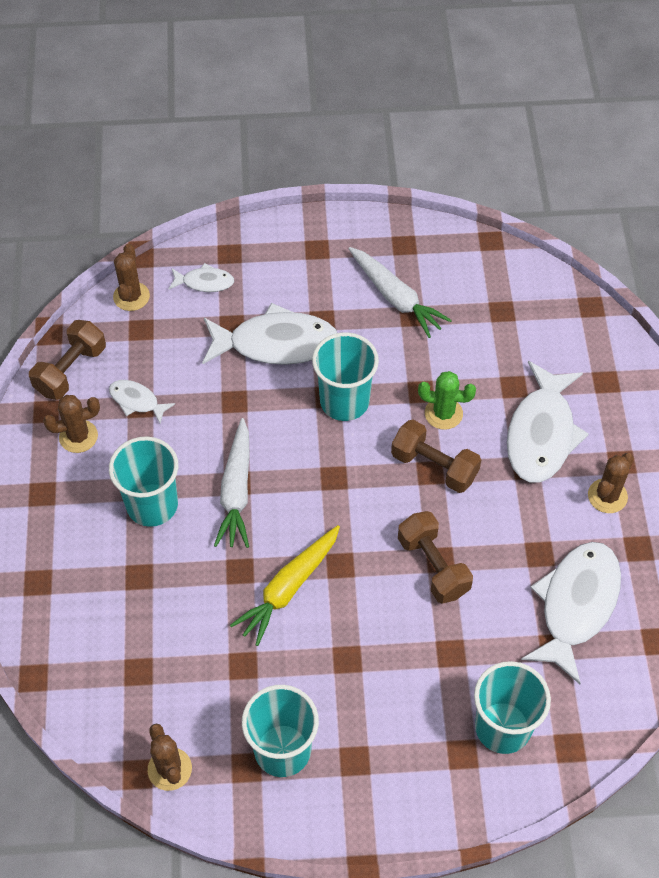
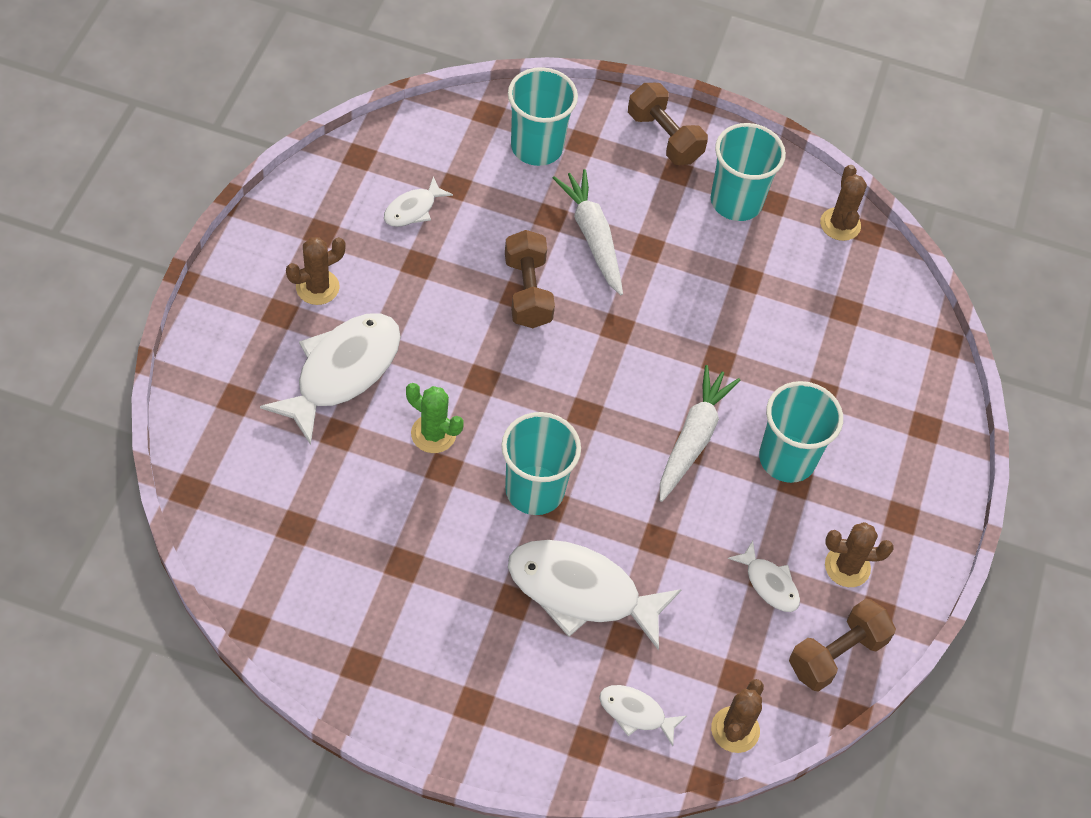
camera: 165 degrees left, 0 degrees up
yellow carrot [230,525,340,646] -> none
white carrot [349,247,452,338] -> white carrot moved to [553,169,623,295]
brown dumbbell [391,420,481,493] -> brown dumbbell moved to [628,83,708,165]
white fish [521,542,621,684] -> white fish [384,176,453,227], size x0.49

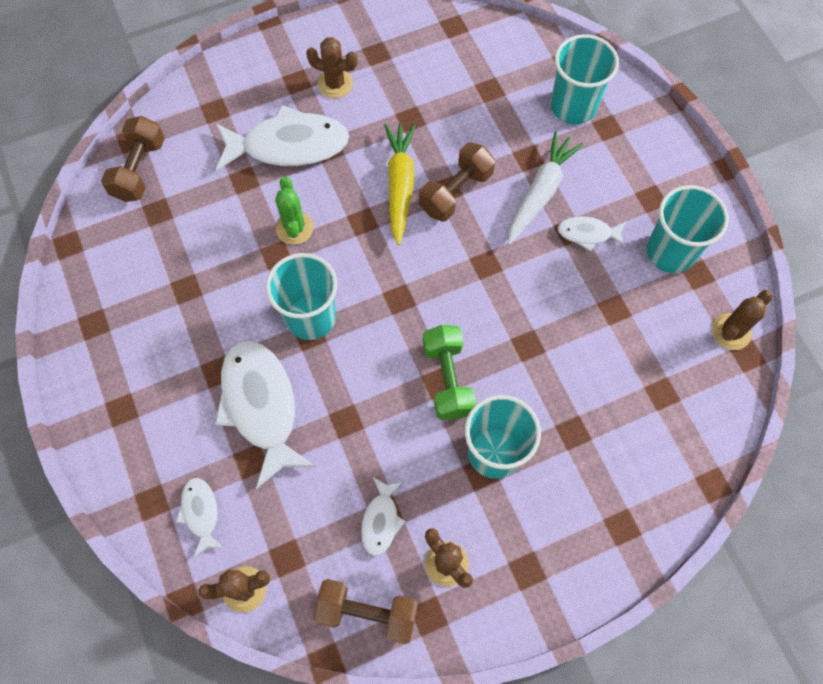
camera: 55 degrees right, 10 degrees up
white fish [384,176,453,227] -> white fish moved to [558,217,626,251]
brown dumbbell [628,83,708,165] -> brown dumbbell moved to [101,116,165,202]
white carrot [660,365,740,502] -> green dumbbell [423,325,477,420]
none -> yellow carrot [384,124,416,245]

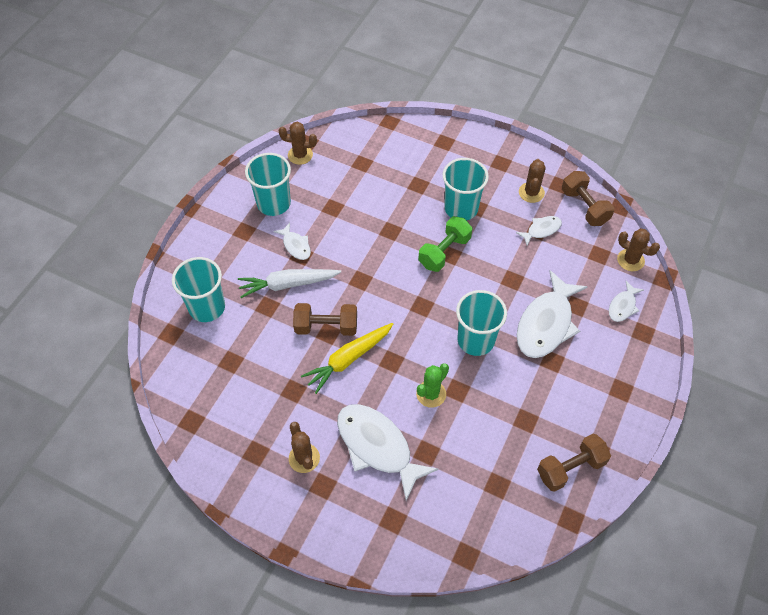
camera: 130 degrees left, 10 degrees down
brown dumbbell [101,116,165,202] -> brown dumbbell moved to [537,434,611,492]

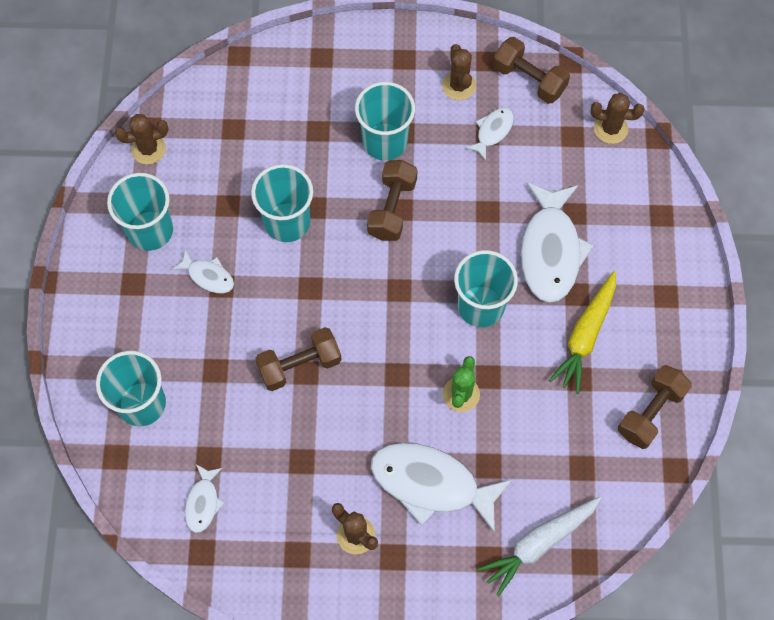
camera: 25 degrees left, 10 degrees up
white carrot [238,269,341,298] -> white carrot moved to [477,497,601,596]
yellow carrot [301,323,393,394] -> yellow carrot moved to [549,271,616,393]
green dumbbell [418,216,472,272] -> brown dumbbell [367,160,418,241]
white fish [609,281,644,322] -> white fish moved to [185,464,225,533]
none -> turquoise cup [251,164,313,242]

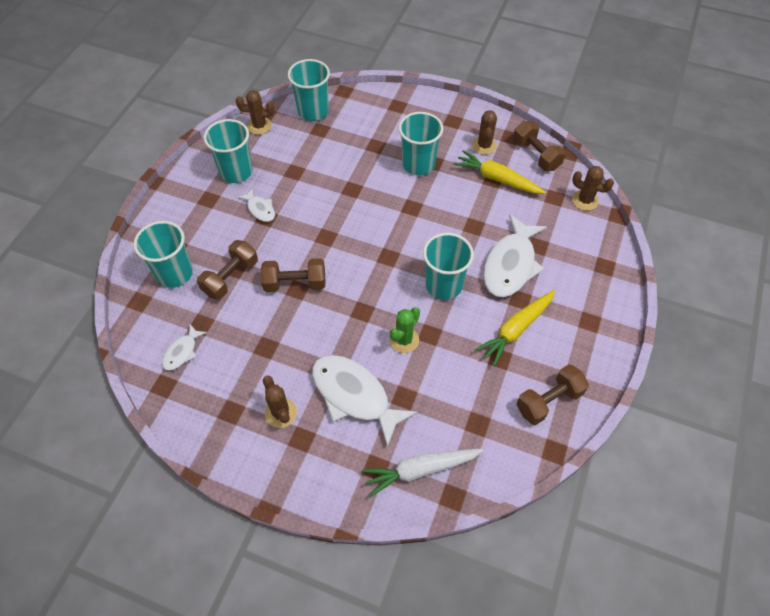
camera: 20 degrees right, 10 degrees down
turquoise cup [251,164,313,242] -> turquoise cup moved to [288,59,330,121]
brown dumbbell [367,160,418,241] -> brown dumbbell moved to [197,240,258,300]
white fish [465,108,514,161] -> yellow carrot [454,150,546,194]

